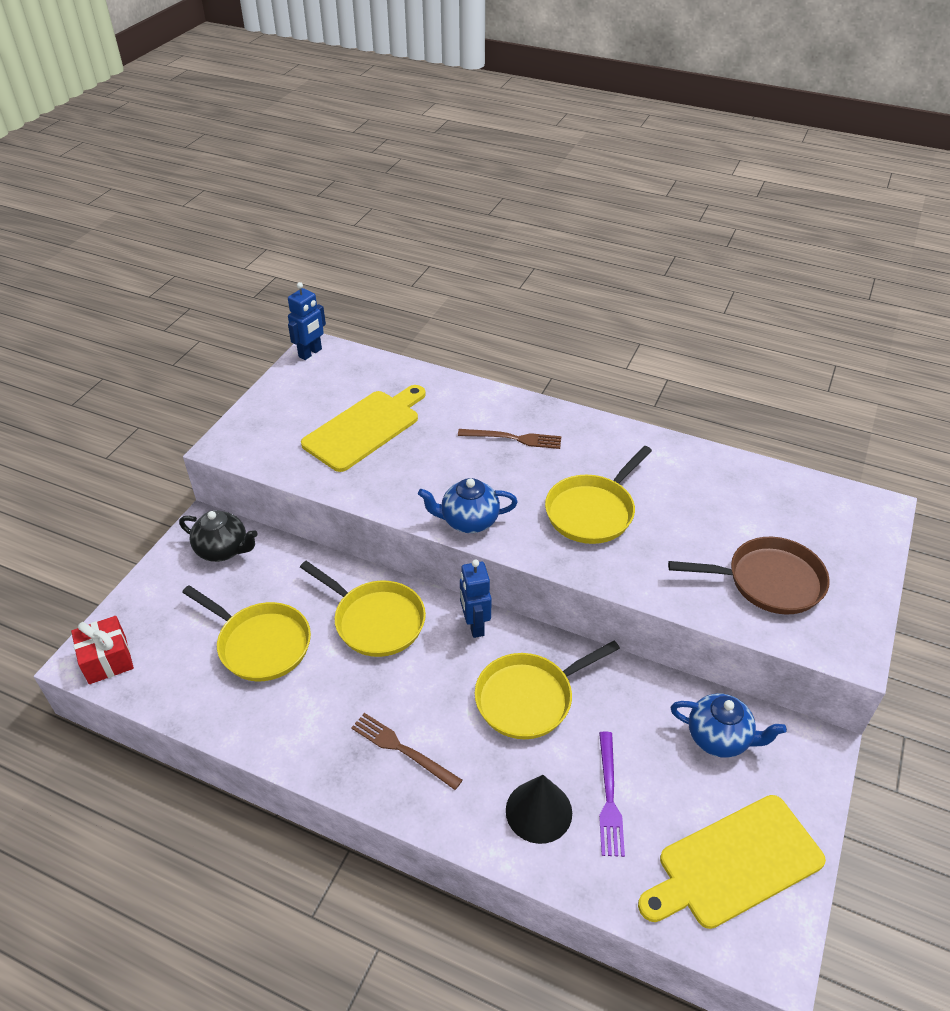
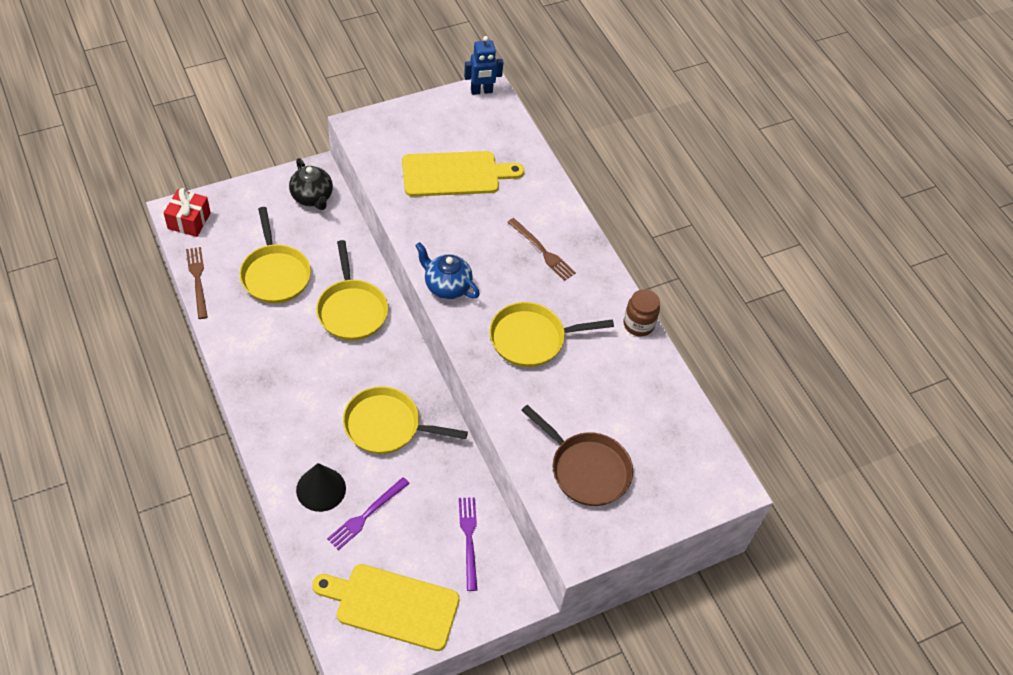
camera: 35 degrees right, 10 degrees up
brown fork [351,713,462,790] -> brown fork moved to [186,247,208,319]
blue robot [460,559,492,638] -> none
blue teapot [671,693,787,758] -> purple fork [459,497,477,591]
none -> brown jar [623,289,660,337]

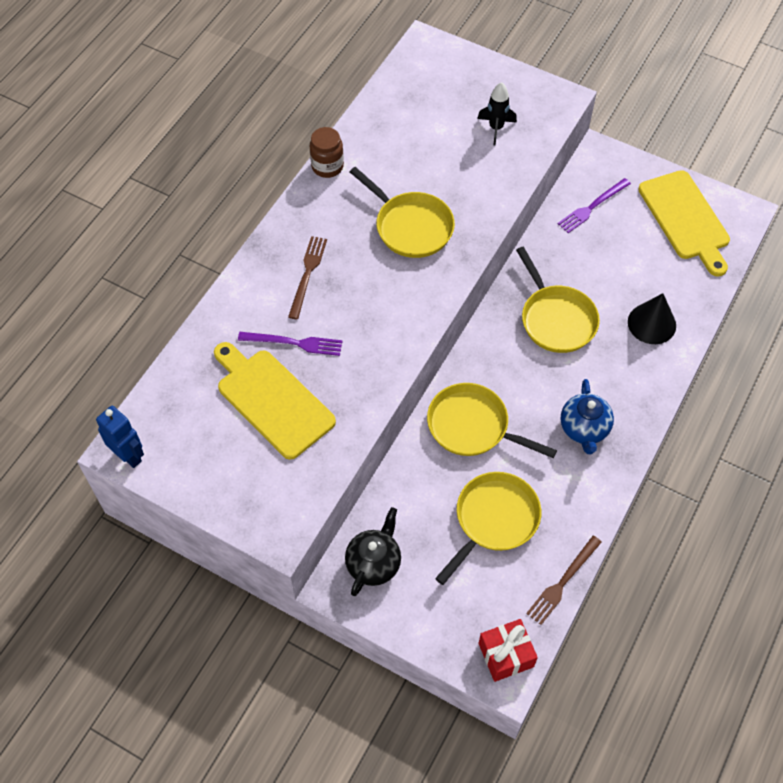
camera: 120 degrees left, 5 degrees up
yellow pan [316,240,388,340] -> yellow pan turned 105 degrees counterclockwise [427,383,557,458]
purple fork [327,477,410,550] -> purple fork moved to [238,332,343,356]
blue teapot [415,242,480,299] -> blue teapot moved to [561,379,614,454]
brown pan [521,405,633,506] -> black rocket [477,82,517,145]

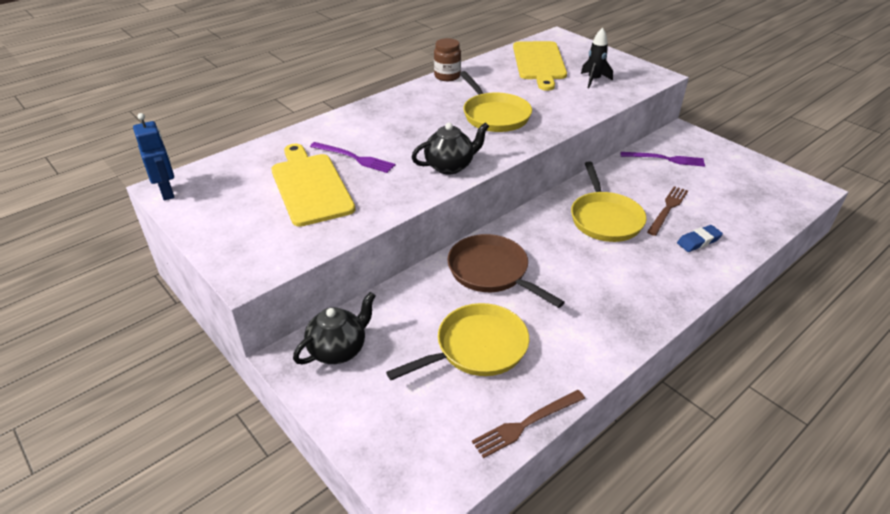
camera: 20 degrees right, 20 degrees down
brown fork [288,236,327,319] -> brown fork moved to [647,186,688,236]
yellow pan [427,383,557,458] -> brown pan [448,234,565,308]
red gift [479,619,538,682] -> none
purple fork [558,178,631,233] -> purple fork turned 150 degrees counterclockwise [621,152,705,167]
blue teapot [561,379,614,454] -> none
black cone [628,293,676,344] -> blue eraser [677,225,723,252]
yellow cutting board [638,170,730,277] -> yellow cutting board moved to [513,41,567,91]
none -> black teapot [412,122,490,175]

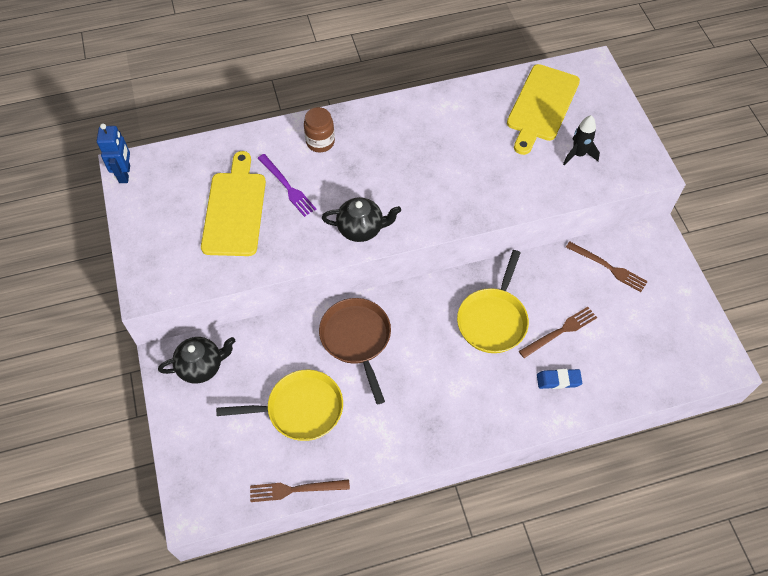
camera: 25 degrees right, 20 degrees up
brown jar [434,38,461,81] -> brown jar moved to [304,107,335,152]
yellow pan [460,71,532,132] -> none
purple fork [621,152,705,167] -> brown fork [566,241,648,292]

